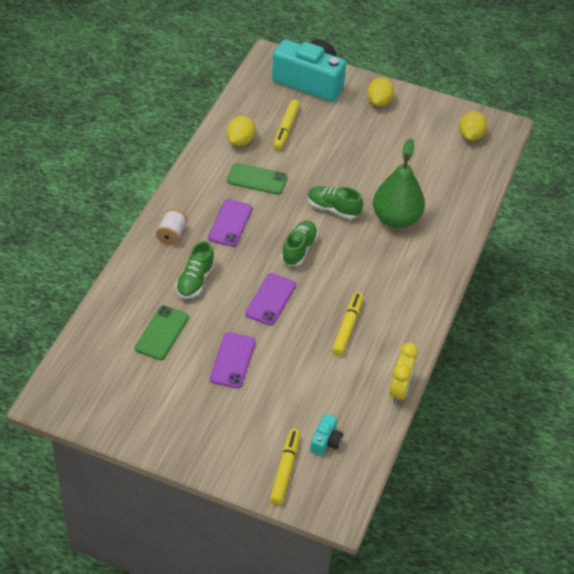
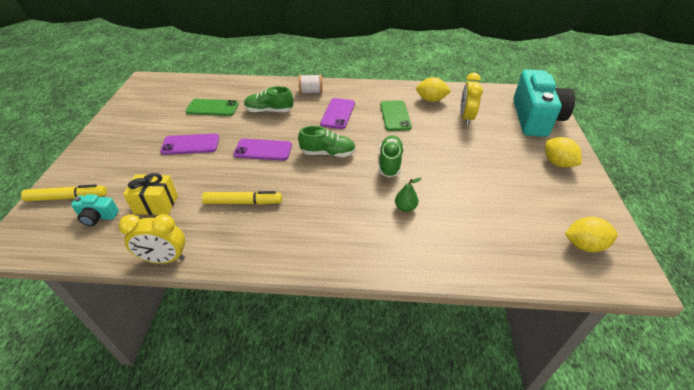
camera: 75 degrees right, 5 degrees down
purple phone [208,199,252,247] -> purple phone turned 75 degrees counterclockwise [320,98,355,129]
yellow marker [273,100,300,150] -> yellow clock [460,73,483,125]
yellow lemon [367,77,394,106] -> yellow lemon turned 60 degrees clockwise [545,137,582,168]
green pear [373,138,425,228] -> green pear [395,178,422,212], size x0.41
none -> yellow gift [123,173,178,215]

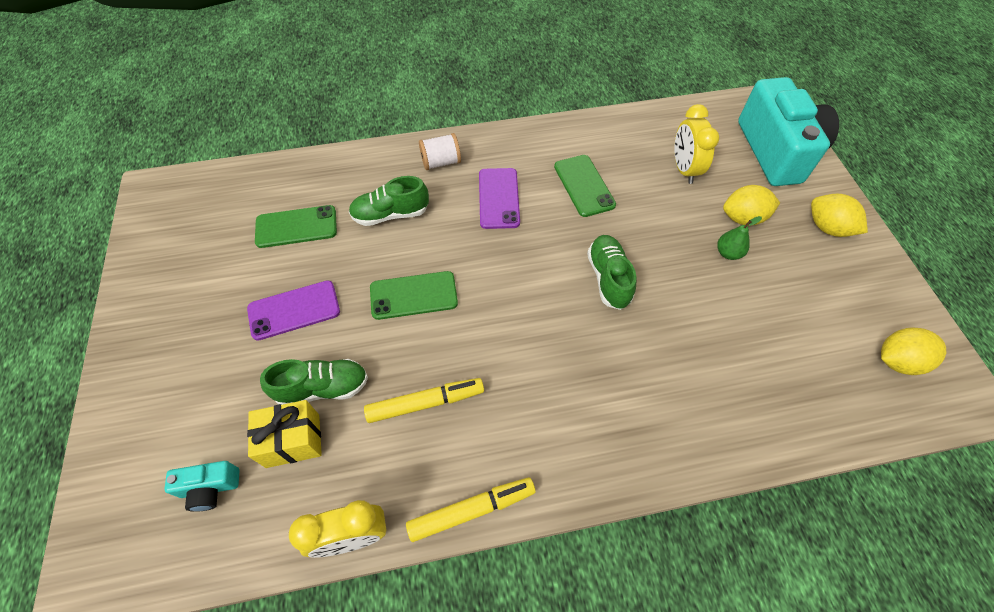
camera: 15 degrees left, 15 degrees up
yellow marker [21,184,107,201] -> yellow marker moved to [406,477,536,542]
purple phone [233,139,292,161] -> green phone [370,271,458,320]
green shoe [298,126,356,157] -> green shoe moved to [260,359,368,405]
green pear [395,178,422,212] -> green pear moved to [717,216,762,260]
yellow lemon [416,77,451,102] -> yellow lemon moved to [723,185,780,226]

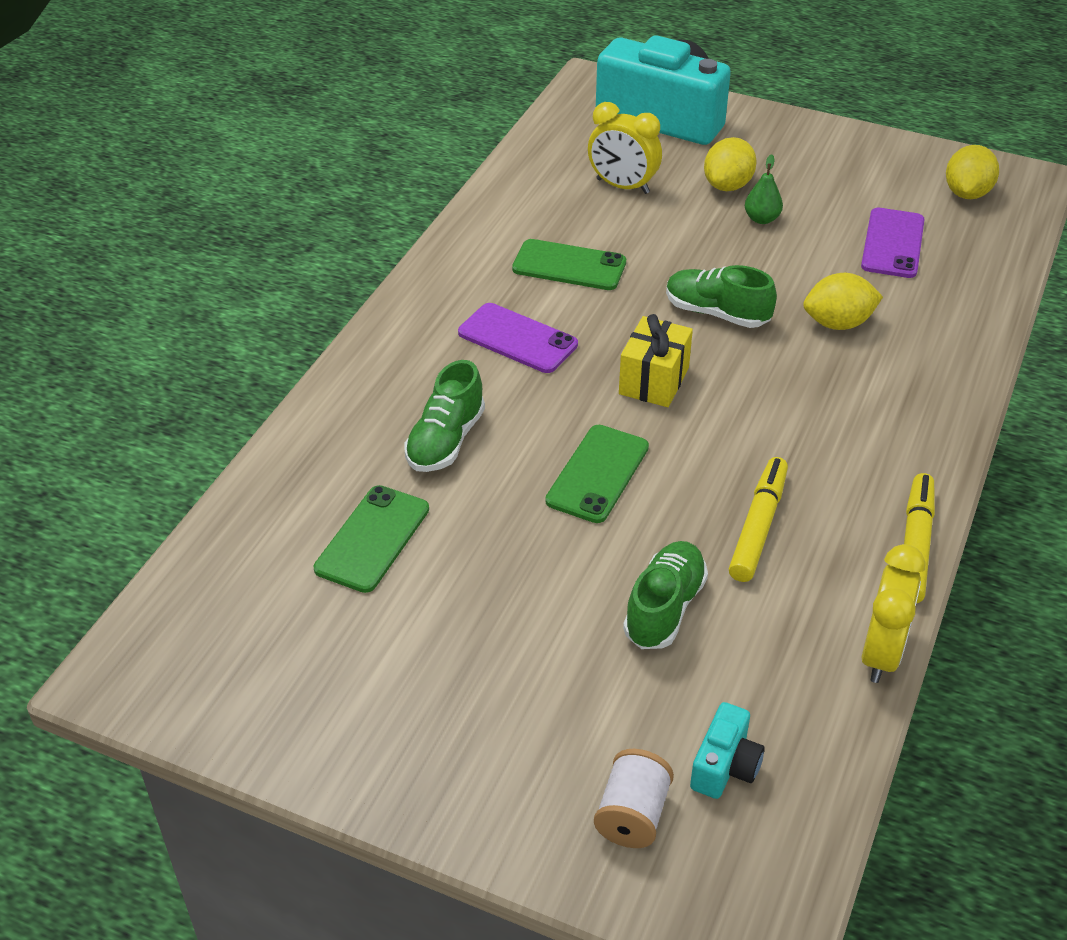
camera: 55 degrees left, 15 degrees down
purple phone [247,280,340,341] -> purple phone moved to [861,208,925,278]
yellow gift [247,400,322,468] -> yellow gift moved to [619,314,693,407]
white spool [419,133,461,170] -> white spool moved to [594,749,674,848]
yellow lemon [811,194,868,237] -> yellow lemon moved to [803,273,883,330]

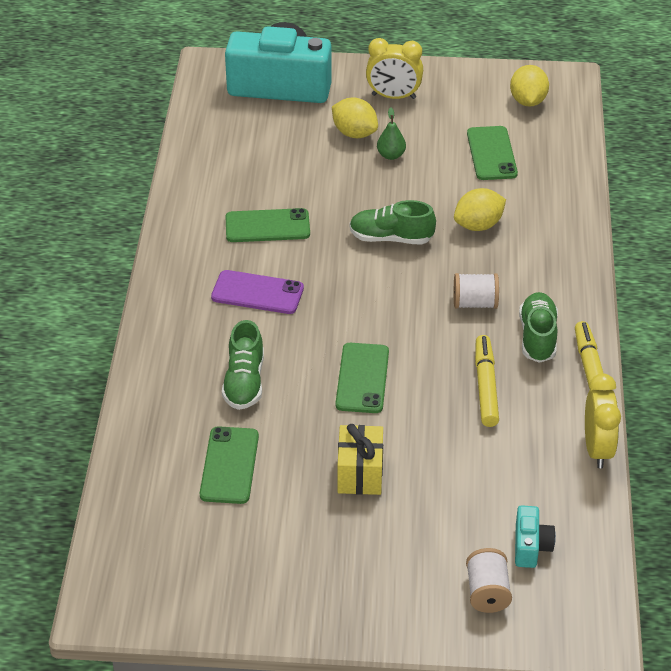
camera: 20 degrees left, 0 degrees up
yellow clock [588,102,662,194] -> yellow clock moved to [366,38,423,99]
yellow gift [619,314,693,407] -> yellow gift moved to [338,424,383,495]
green shoe [623,541,708,649] -> green shoe moved to [519,292,558,363]
yellow lemon [704,137,757,191] -> yellow lemon turned 60 degrees counterclockwise [332,97,378,138]
purple phone [861,208,925,278] -> green phone [467,126,518,180]
none -> white spool [454,273,499,309]

